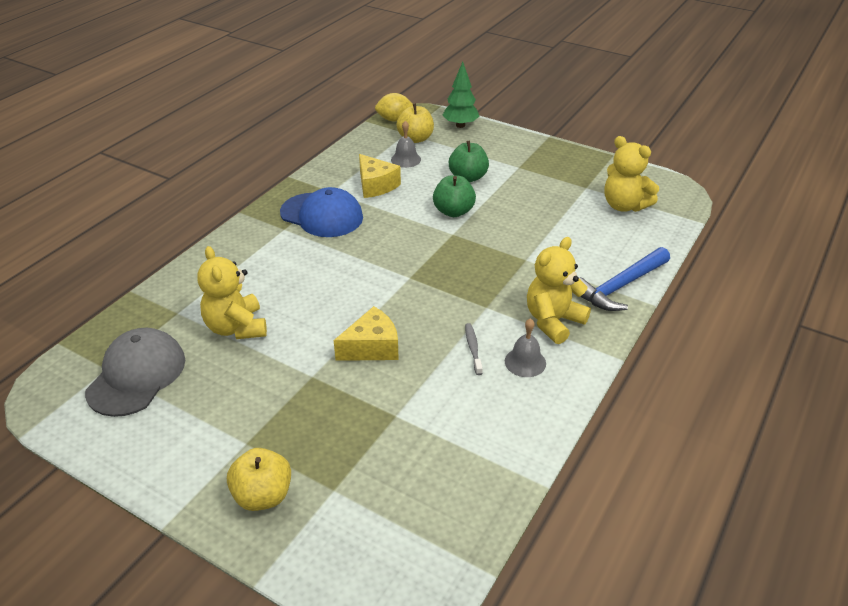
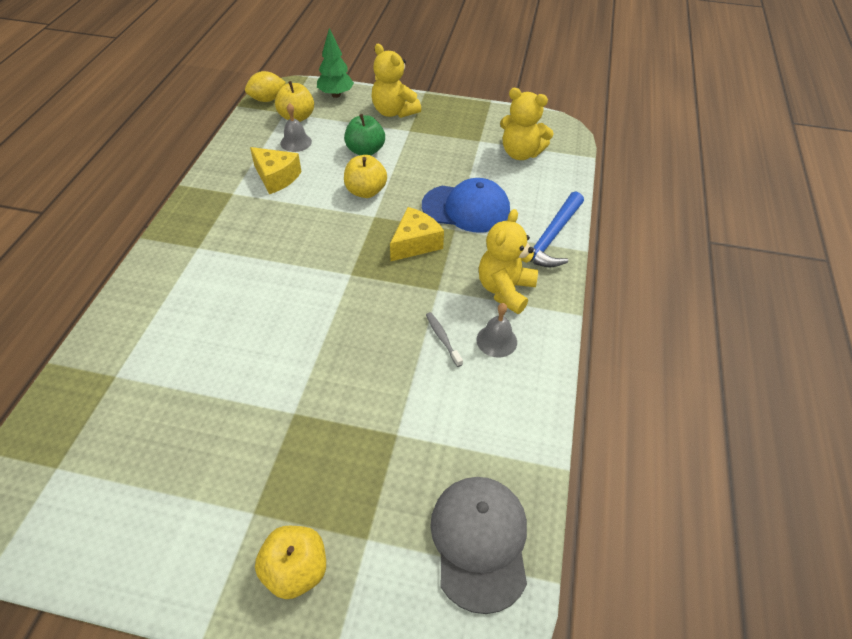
camera: 20 degrees left, 10 degrees up
grey cap [85,328,185,417] -> grey cap moved to [430,477,527,614]
yellow teddy bear [197,246,267,339] -> yellow teddy bear moved to [372,44,421,118]
blue cap [280,187,363,237] -> blue cap moved to [422,178,510,233]
yellow cheese [333,306,399,361] -> yellow cheese moved to [390,207,444,261]
green apple [433,175,476,217] -> yellow apple [344,155,387,198]

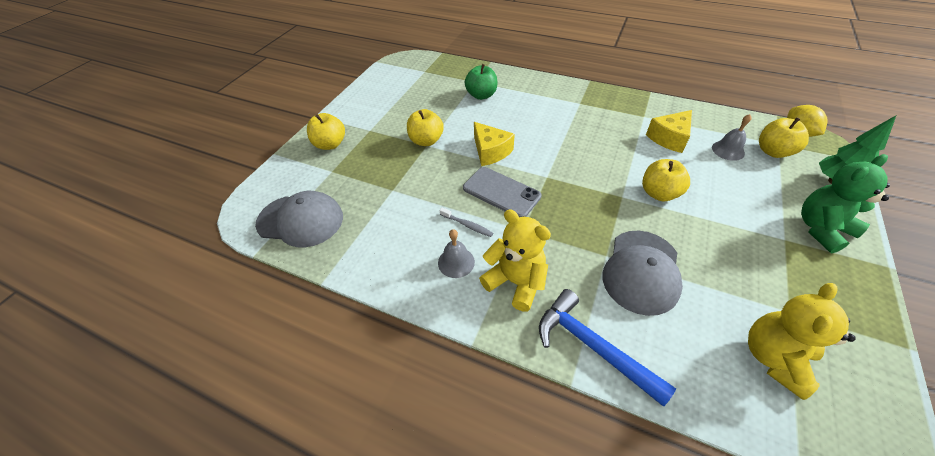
camera: 105 degrees right, 0 degrees up
green apple [344,114,385,156] -> green apple moved to [465,64,497,100]
yellow teddy bear [372,44,421,118] -> green teddy bear [801,154,890,253]
yellow cheese [390,207,444,261] -> yellow cheese moved to [474,122,515,166]
blue cap [422,178,510,233] -> grey cap [602,231,683,316]
grey toothbrush [426,312,463,367] -> grey toothbrush turned 45 degrees clockwise [439,207,493,237]
none -> yellow apple [407,109,444,146]
none -> grey phone [463,167,542,217]

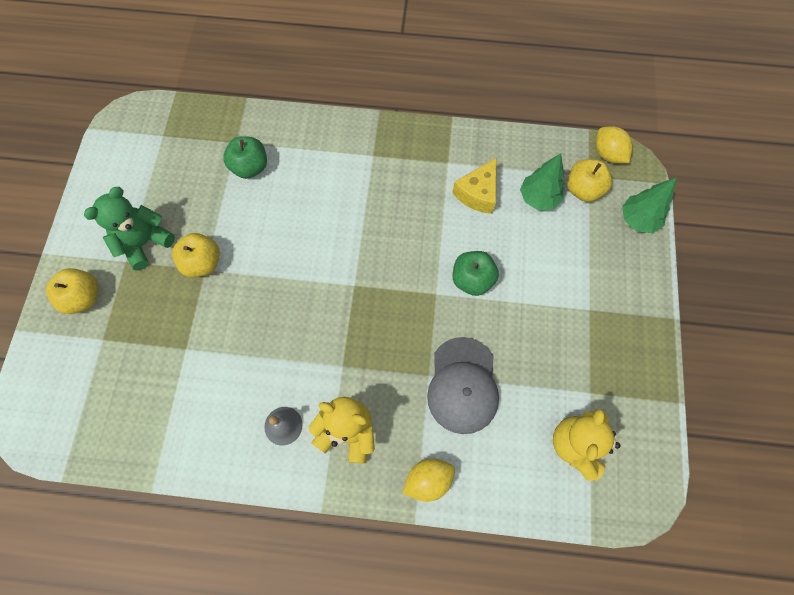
camera: 20 degrees left, 20 degrees up
grey cap [255,191,343,247] -> none
grey toothbrush [439,207,493,237] -> none
grey phone [463,167,542,217] -> none
yellow cheese [474,122,515,166] -> none
blue hammer [539,289,676,406] -> yellow lemon [403,459,455,502]
yellow apple [642,159,690,201] -> green apple [453,251,499,296]
grey bell [712,114,751,161] -> green tree [520,153,564,210]
green teddy bear [801,154,890,253] -> green teddy bear moved to [84,187,175,271]

